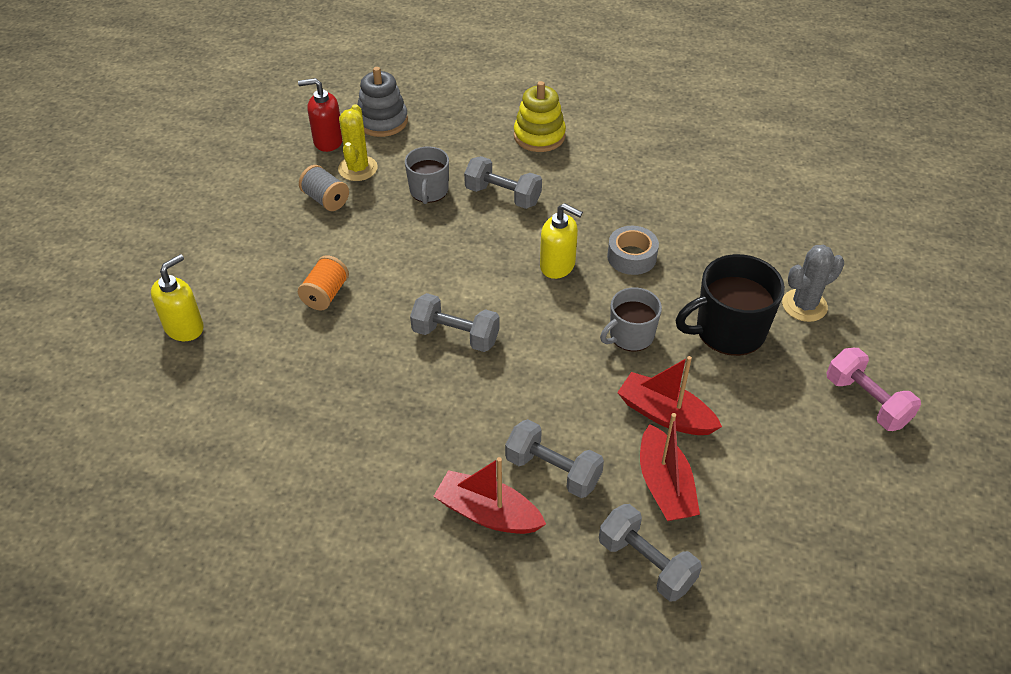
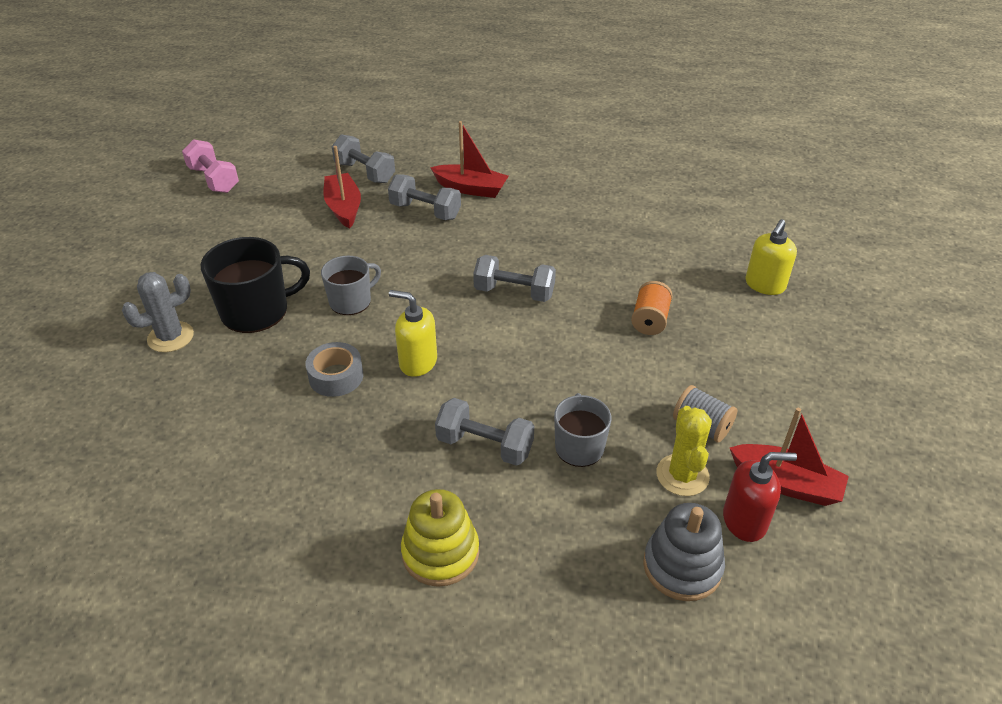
camera: 175 degrees right, 5 degrees down
red boat [617,356,722,435] -> red boat moved to [730,408,849,506]
pink dumbbell [827,348,921,431] -> pink dumbbell moved to [182,139,239,193]

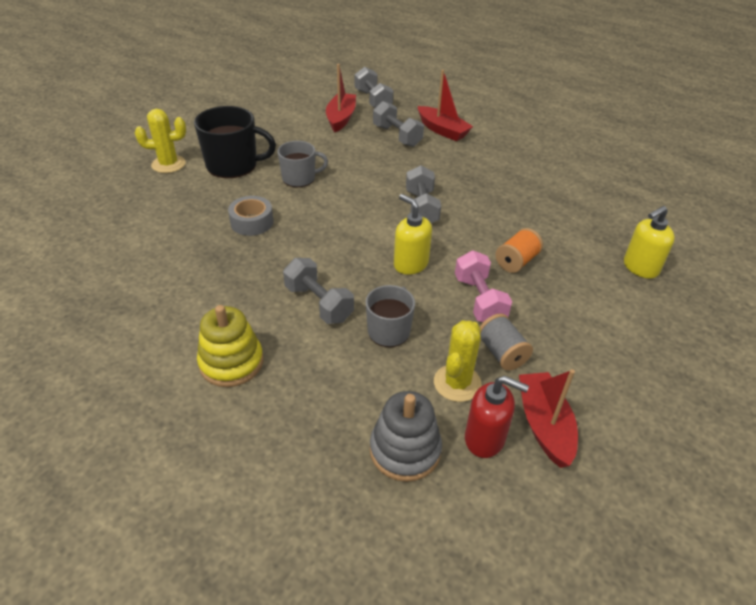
camera: 25 degrees right, 0 degrees up
grey cactus [122,272,194,352] -> yellow cactus [135,109,186,173]
pink dumbbell [182,139,239,193] -> pink dumbbell moved to [455,250,512,322]
yellow soap dispenser [389,290,437,377] -> yellow soap dispenser moved to [394,194,432,275]
grey dumbbell [473,255,556,302] -> grey dumbbell turned 45 degrees clockwise [406,165,441,223]
red boat [730,408,849,506] -> red boat turned 150 degrees counterclockwise [519,369,578,468]

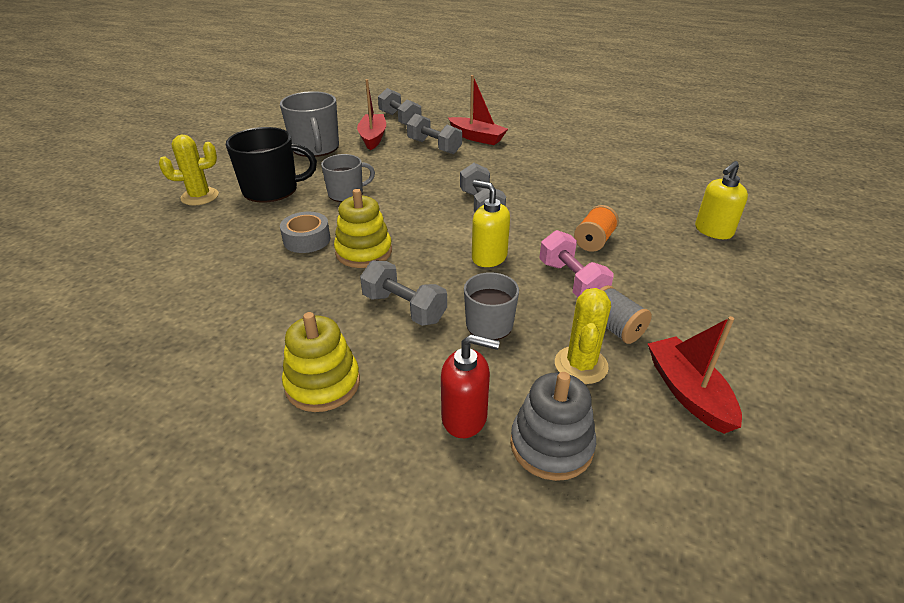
camera: 10 degrees left, 5 degrees down
red soap dispenser [465,376,529,458] -> red soap dispenser moved to [441,334,500,438]
none -> grey mug [280,91,339,157]
none -> yellow stacking toy [334,189,392,268]

